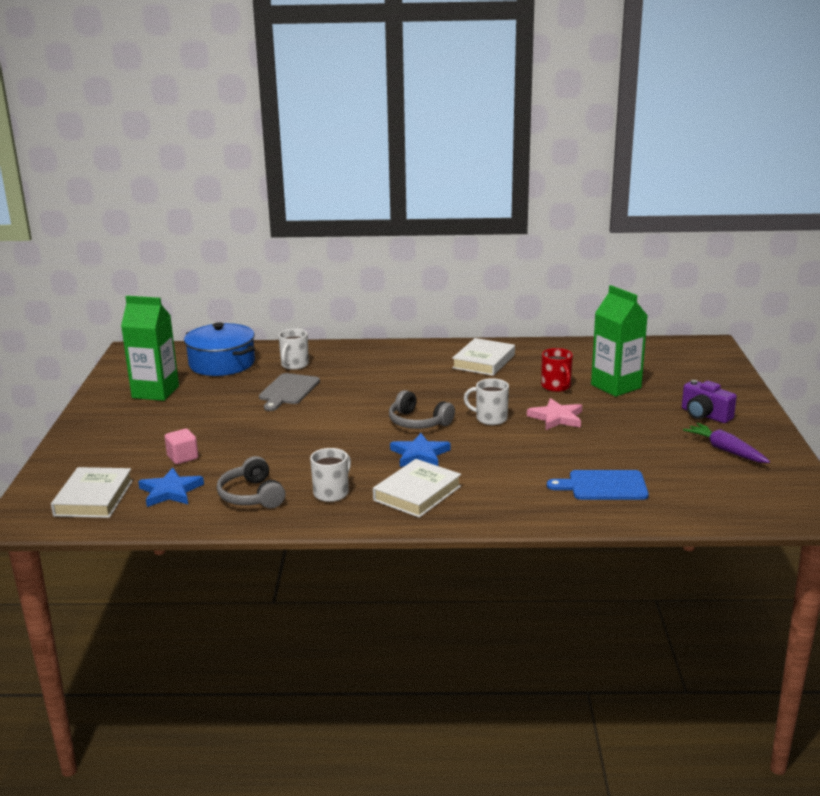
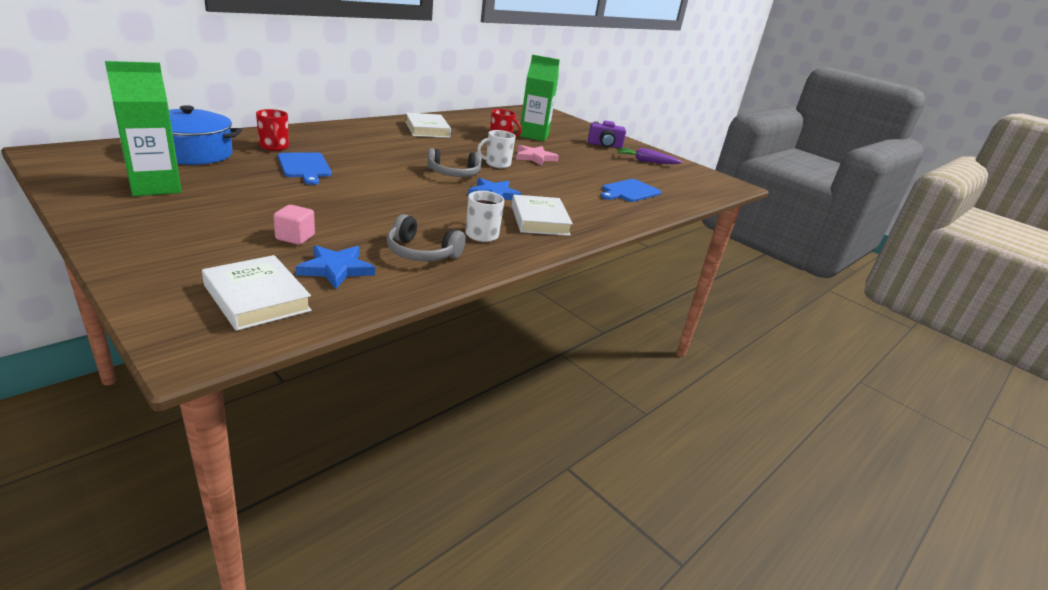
camera: 50 degrees left, 5 degrees up
grey cutting board [259,373,320,411] -> blue cutting board [278,152,332,185]
white mug [278,329,309,370] -> red mug [256,109,289,151]

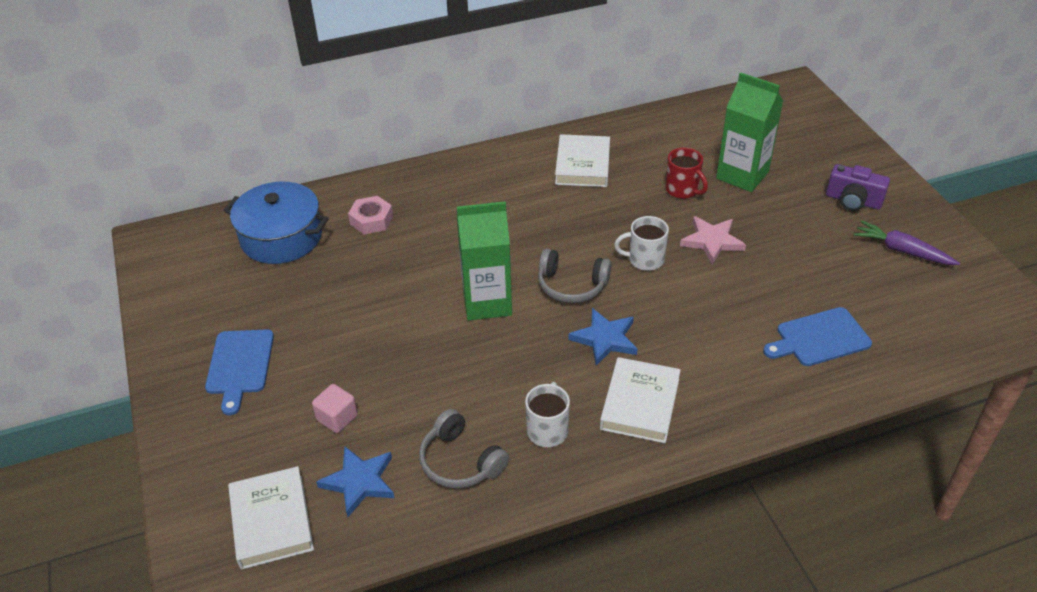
camera: 30 degrees right, 15 degrees up
green carton [105,61,182,196] -> green carton moved to [457,201,512,321]
red mug [256,109,289,151] -> pink nut [348,196,393,234]
blue cutting board [278,152,332,185] -> blue cutting board moved to [205,329,274,415]

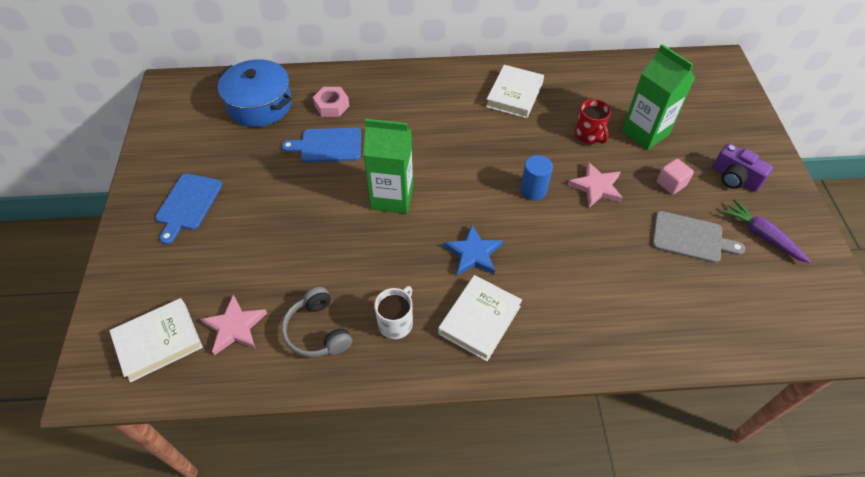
camera: 15 degrees right, 10 degrees up
white book [228,466,314,570] -> white book turned 60 degrees clockwise [109,298,203,383]
pink cube [312,384,358,433] -> pink cube moved to [657,159,694,195]
blue star [316,446,395,517] -> pink star [201,295,267,355]
grey headphones [538,249,611,303] -> none
white mug [614,216,669,271] -> blue cylinder [521,155,553,201]
blue cutting board [763,307,872,366] -> blue cutting board moved to [282,128,361,162]
none -> grey cutting board [652,211,745,263]

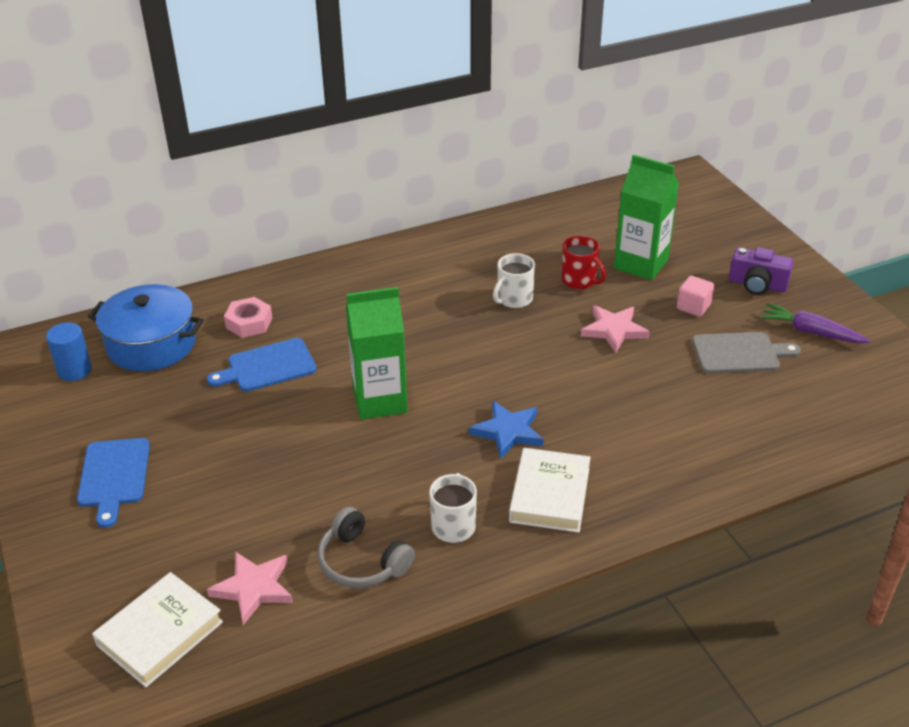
camera: 20 degrees left, 15 degrees down
white book [486,65,544,118] -> none
blue cylinder [521,155,553,201] -> blue cylinder moved to [46,323,92,381]
none -> white mug [493,253,535,308]

